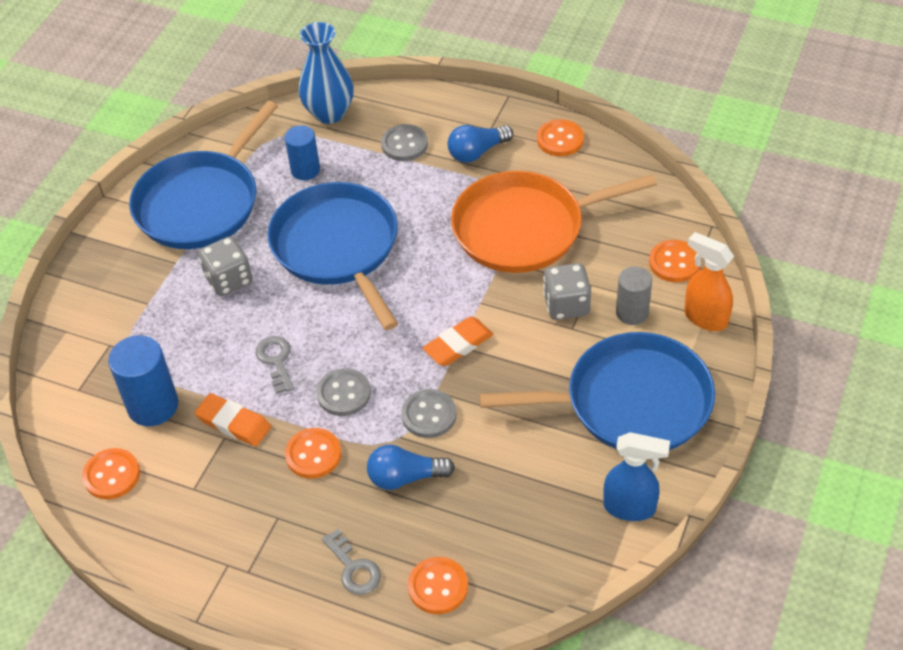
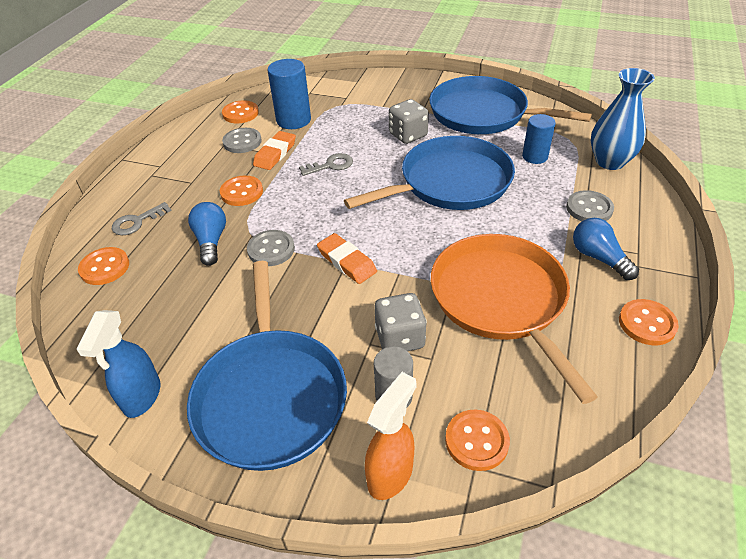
camera: 85 degrees right, 5 degrees down
grey button [316,368,371,416] -> grey button moved to [222,128,262,153]

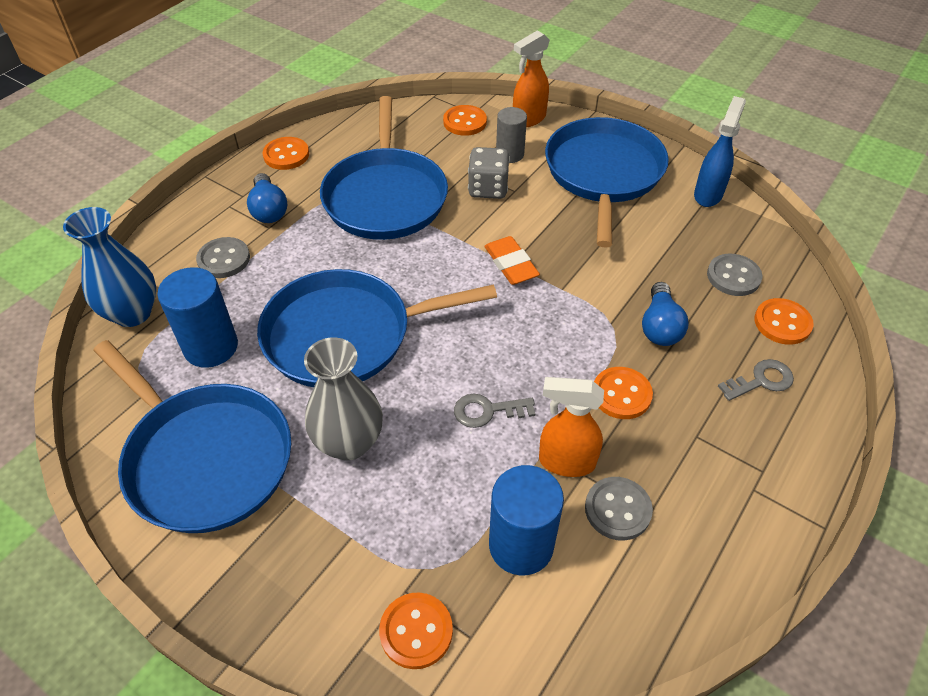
camera: 165 degrees left, 5 degrees up
orange button [222,100,259,123] -> orange button moved to [379,592,453,669]
grey button [247,230,295,266] -> grey button moved to [707,254,762,296]
orange eraser [253,131,296,170] -> orange spray bottle [539,377,604,477]
grey dice [389,99,429,144] -> grey vase [304,337,383,461]
orange pan [431,234,598,404] -> blue pan [320,96,448,240]
blue cylinder [522,114,556,164] -> blue cylinder [157,267,238,368], size x1.52

